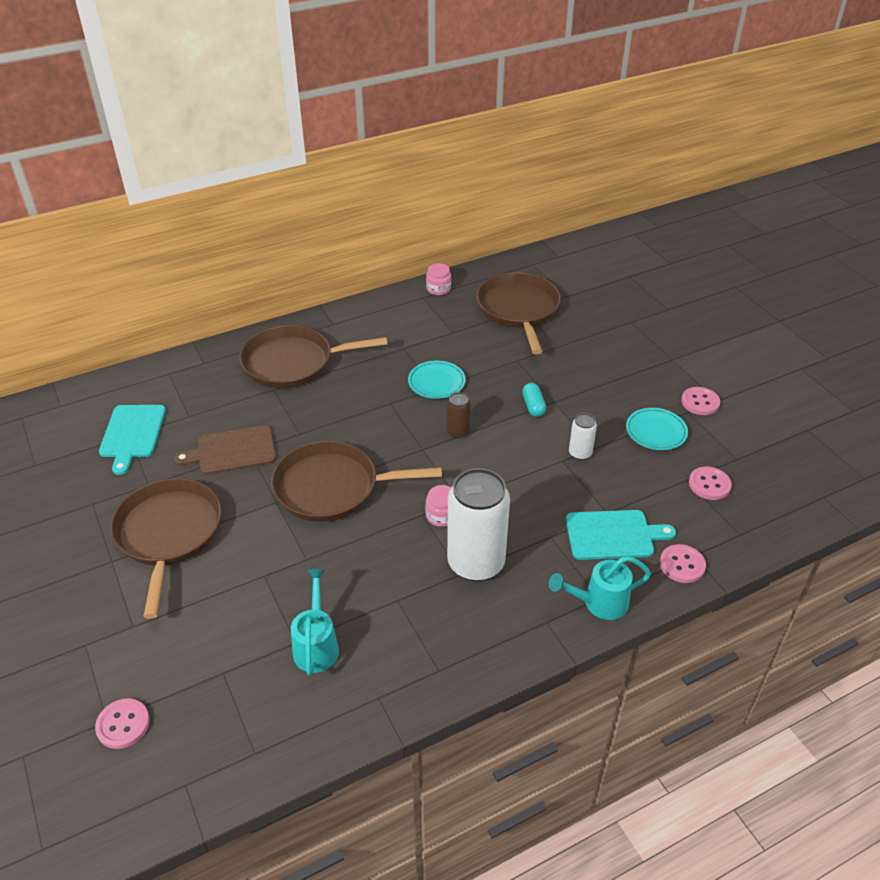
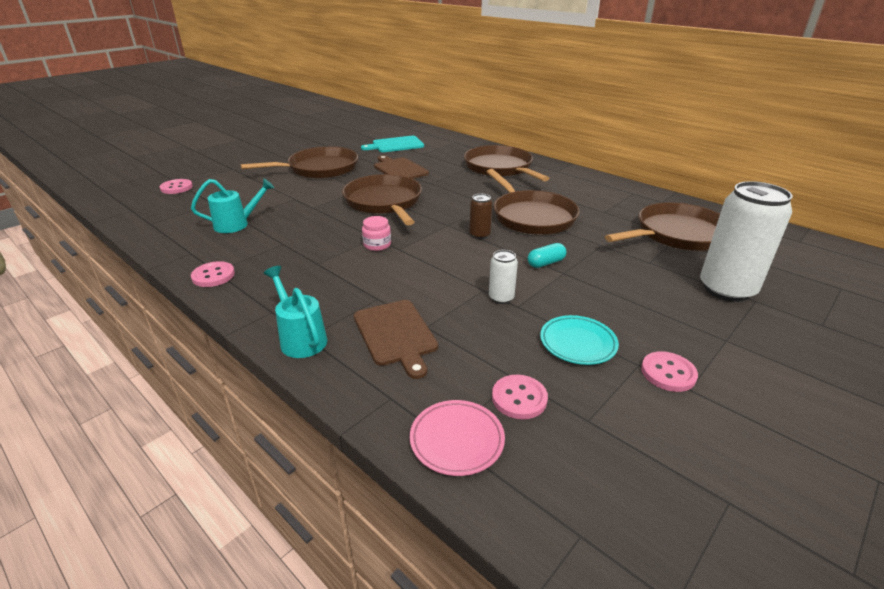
camera: 70 degrees right, 10 degrees down
turquoise plate [408,361,466,399] -> brown pan [487,169,580,235]
pink jar [426,263,451,295] -> none
white can [447,468,510,581] -> white can moved to [700,181,792,302]
turquoise cutting board [566,510,676,560] -> brown cutting board [354,300,438,379]
pink button [660,544,706,583] -> pink button moved to [191,261,235,287]
none -> pink plate [410,400,505,476]

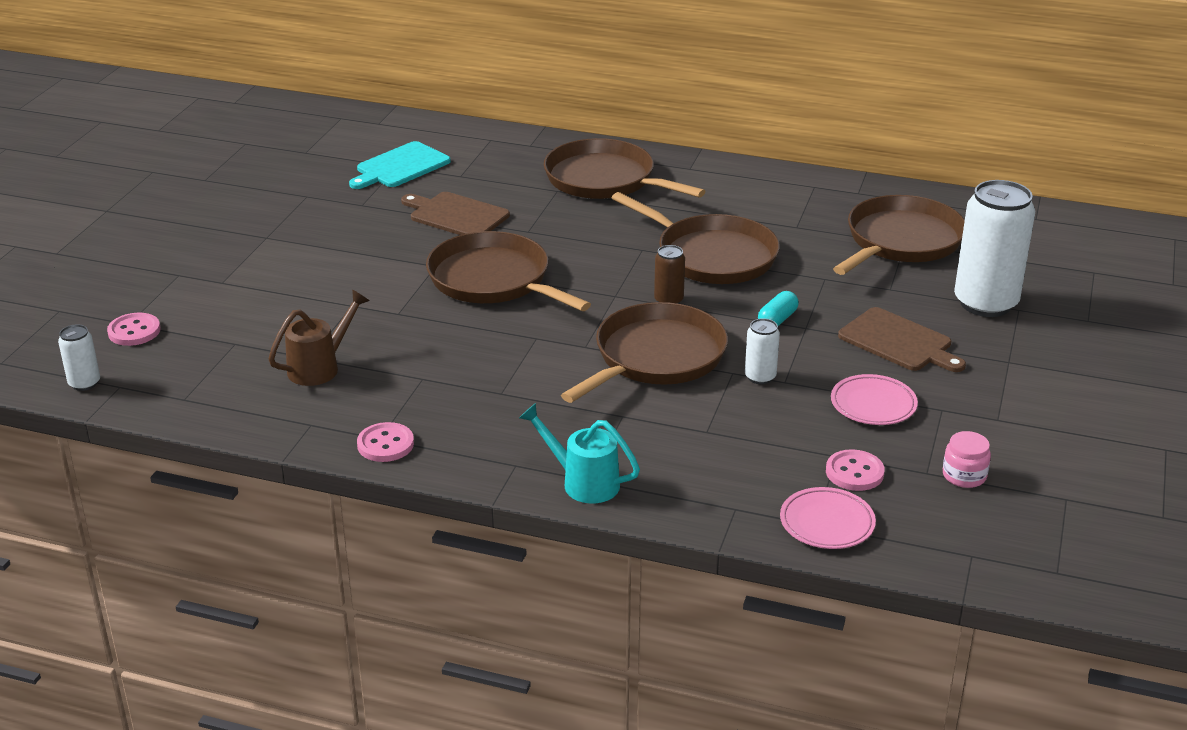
camera: 25 degrees left, 0 degrees up
turquoise watering can [191,178,274,233] -> brown watering can [268,290,370,386]
brown pan [241,147,358,179] -> brown pan moved to [561,302,728,403]
brown cutting board [354,300,438,379] -> brown cutting board moved to [838,307,966,372]
pink jar [362,216,391,251] -> pink jar moved to [943,431,991,488]
turquoise plate [540,315,619,365] -> pink plate [831,374,918,425]
pink button [641,351,698,392] -> none
none -> white can [58,324,100,391]

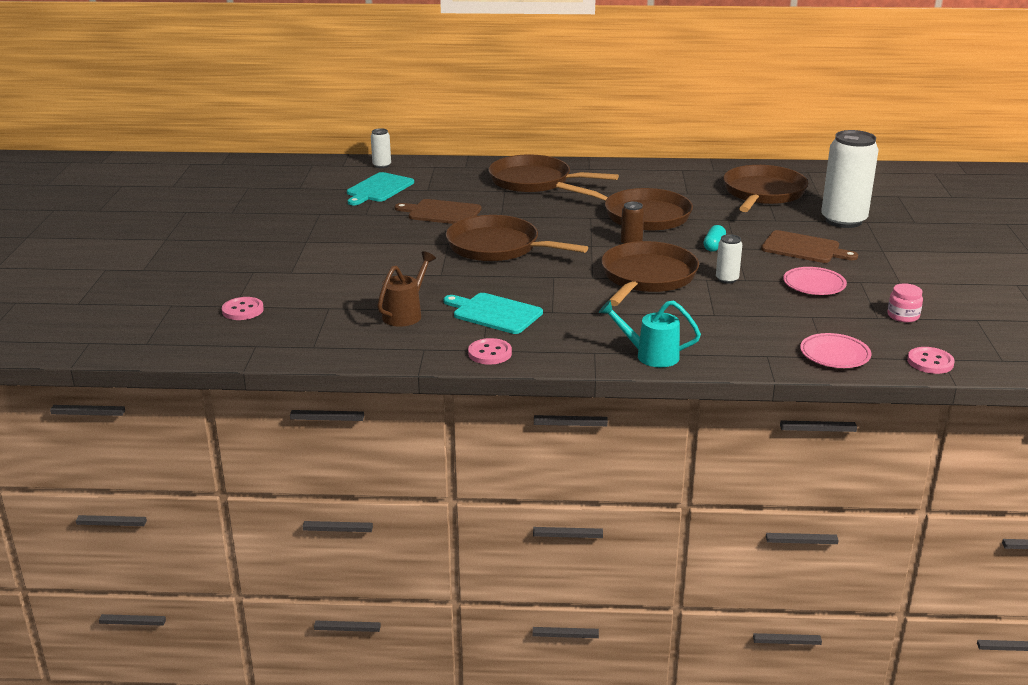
camera: 15 degrees left, 5 degrees down
white can [58,324,100,391] -> white can moved to [371,128,391,168]
pink button [826,449,885,491] -> pink button moved to [907,347,955,374]
none -> turquoise cutting board [444,293,543,334]

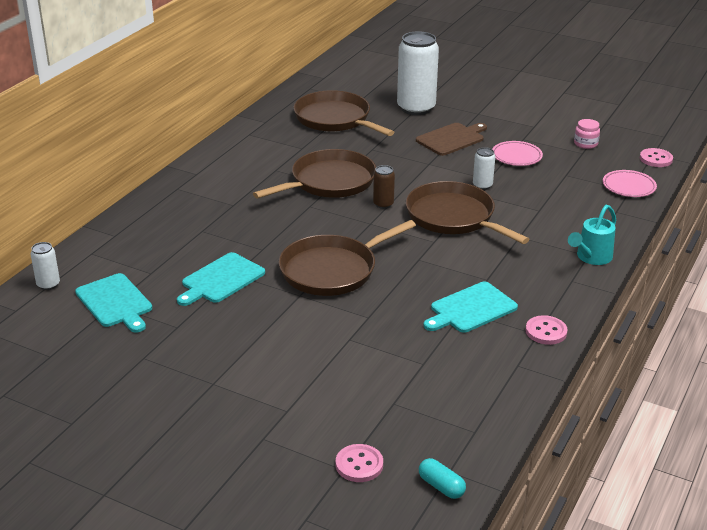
camera: 65 degrees left, 5 degrees up
brown watering can [377,251,436,327] -> none
brown cutting board [395,199,481,224] -> turquoise cutting board [177,252,265,306]
brown pan [488,154,619,193] -> none
turquoise capsule [704,225,726,252] -> turquoise capsule moved to [419,458,466,499]

